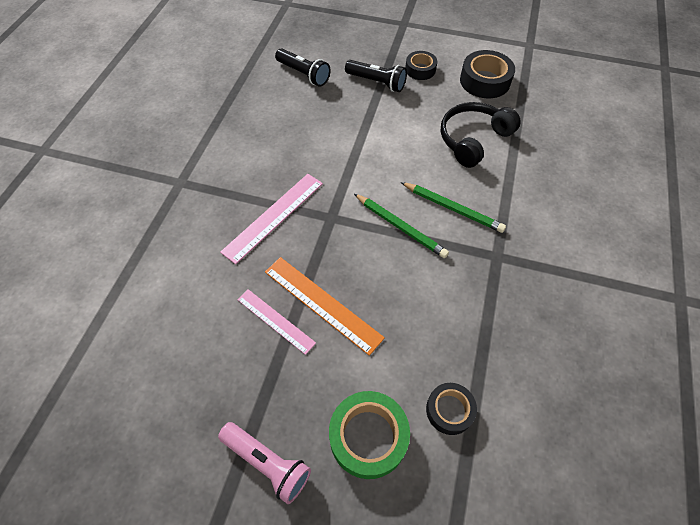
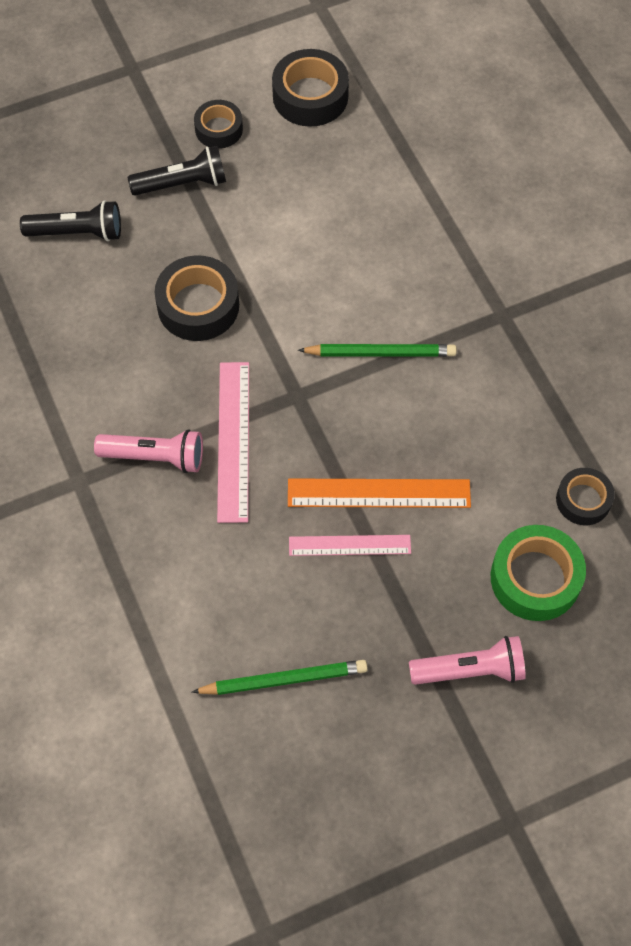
camera: 40 degrees left, 5 degrees up
green pencil [401,182,506,233] -> green pencil moved to [192,660,368,695]
black headphones [441,102,521,168] -> none
none -> pink flashlight [94,429,203,473]
none -> black tape [155,255,239,341]

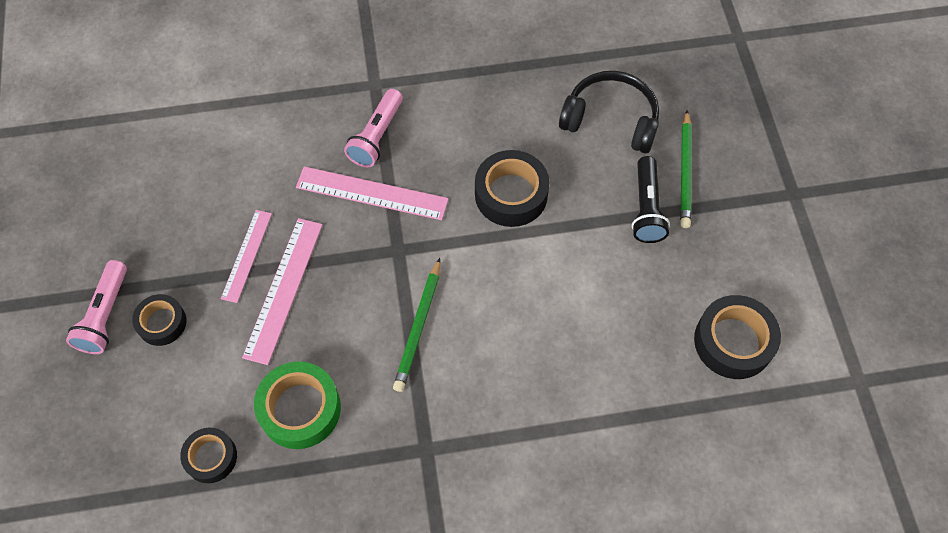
camera: 105 degrees right, 0 degrees up
black flashlight [20,200,121,241] -> black headphones [559,71,659,154]
green pencil [192,660,368,695] -> green pencil moved to [680,110,692,228]
black tape [194,100,243,149] -> black tape moved to [132,294,187,346]
orange ruler [288,479,471,508] -> pink ruler [242,218,322,365]
green tape [491,525,586,621] -> green tape moved to [254,361,341,449]

